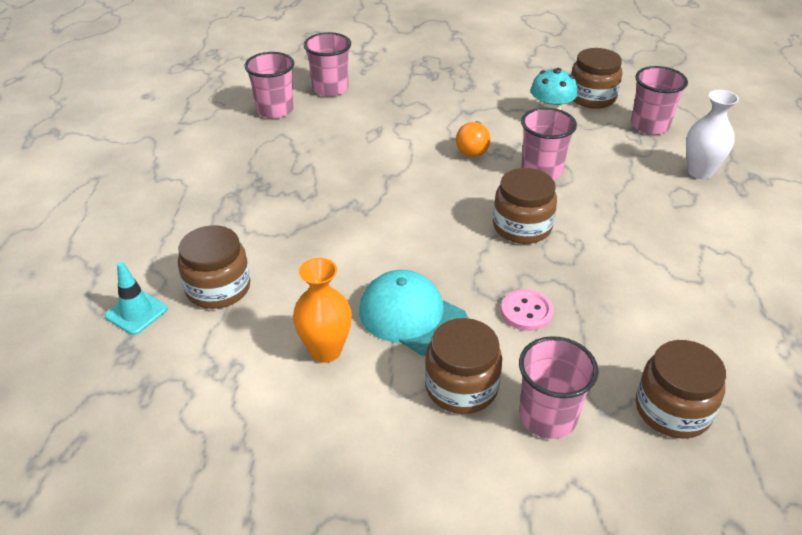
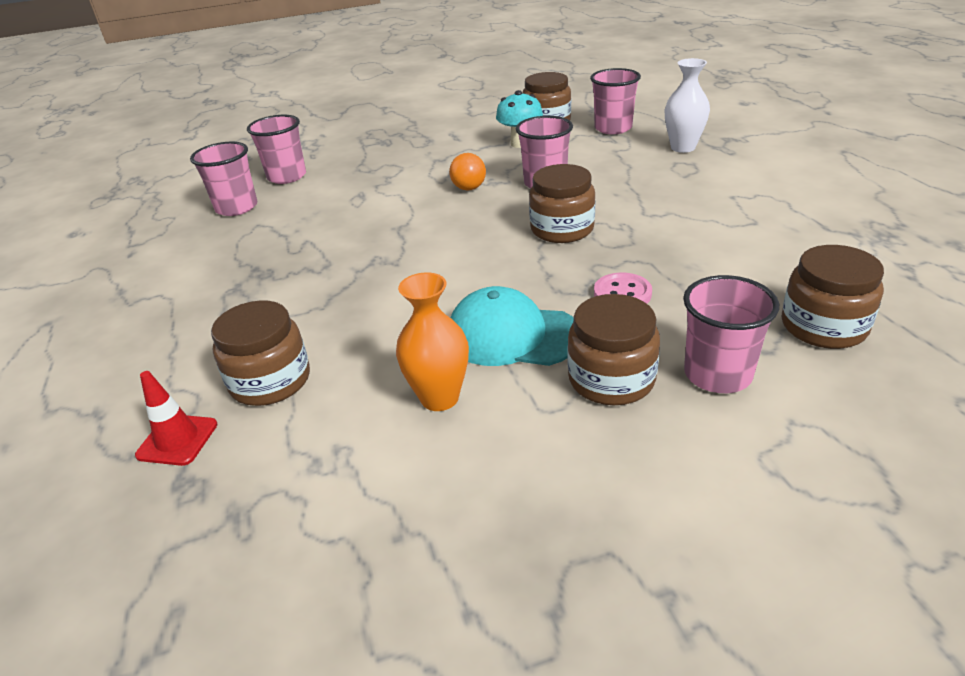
camera: 20 degrees left, 5 degrees down
turquoise traffic cone [105,262,167,335] -> red traffic cone [135,371,218,466]

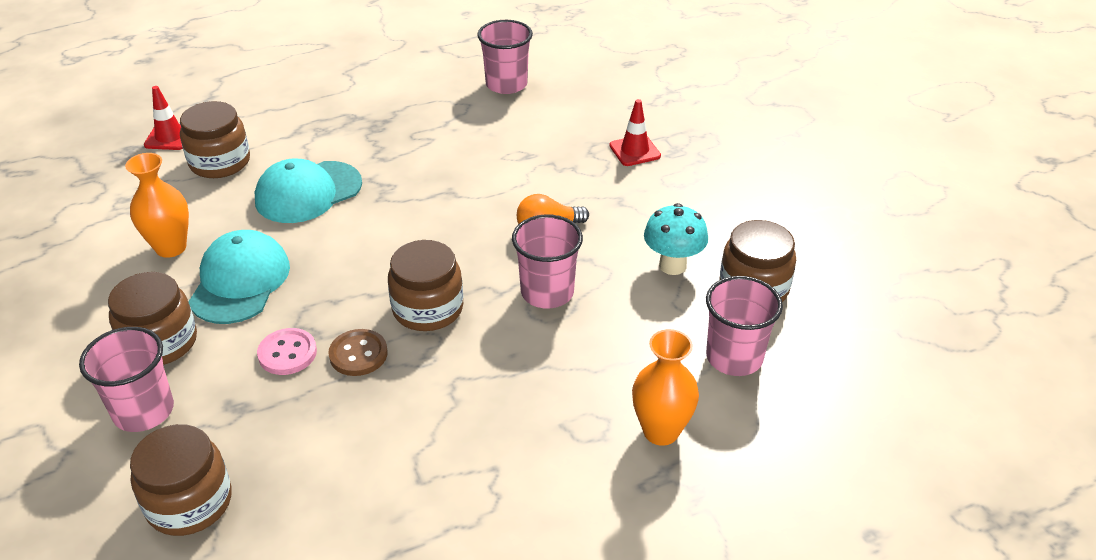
camera: 80 degrees right, 5 degrees up
pink cup [247,115,306,184] -> none
white vase [665,58,710,153] -> orange vase [632,329,699,446]
none -> turquoise cap [255,159,362,223]
none -> brown button [328,329,388,376]
none -> red traffic cone [609,99,661,166]

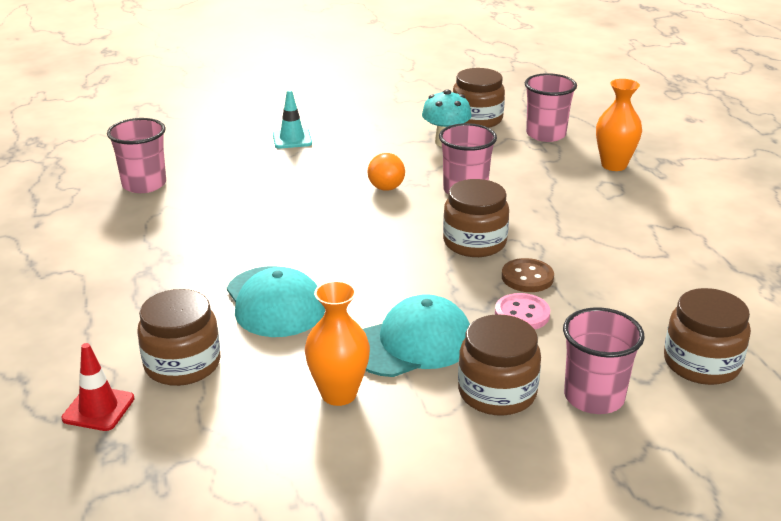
camera: 80 degrees left, 10 degrees down
turquoise cap [188,230,290,324] -> turquoise cap turned 135 degrees clockwise [363,294,470,377]
red traffic cone [609,99,661,166] -> turquoise traffic cone [273,90,312,148]

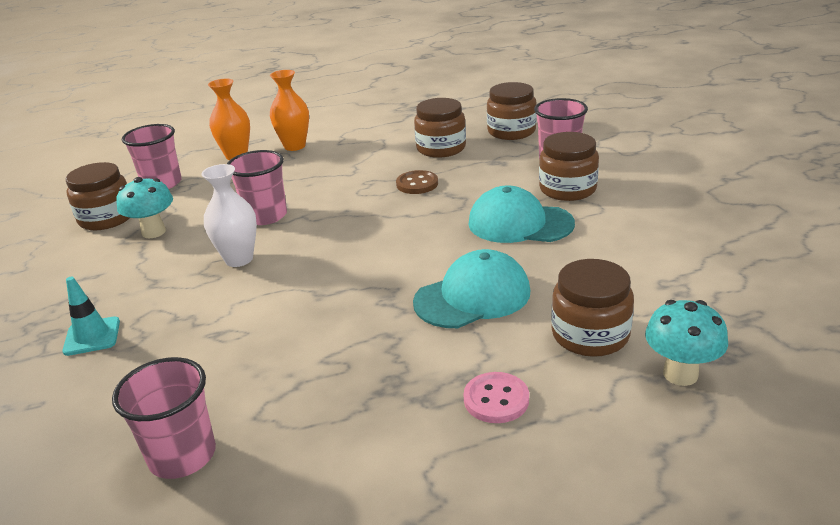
camera: 90 degrees left, 0 degrees up
red traffic cone [61,343,135,431] -> turquoise mushroom [645,300,728,386]
orange vase [305,281,370,406] -> orange vase moved to [270,70,309,151]
turquoise cap [363,294,470,377] -> turquoise cap turned 45 degrees counterclockwise [468,186,575,243]
orange light bulb [368,153,405,191] -> white vase [201,164,257,267]
brown jar [443,179,509,257] -> brown jar moved to [414,98,466,158]
pink button [495,293,550,330] -> pink button moved to [463,372,529,423]

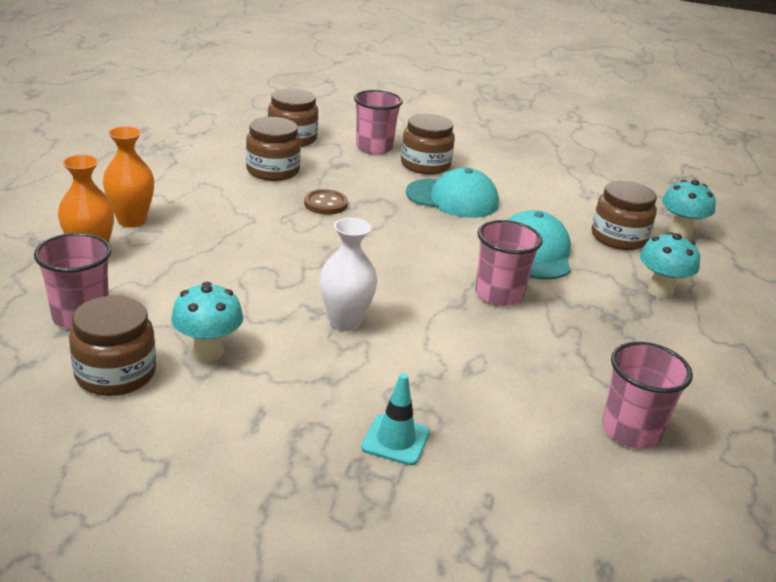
camera: 65 degrees left, 0 degrees up
pink cup [227,150,287,225] -> pink cup moved to [475,220,543,306]
pink button [463,372,529,423] -> turquoise mushroom [640,232,700,299]
turquoise cap [468,186,575,243] -> turquoise cap turned 120 degrees counterclockwise [406,168,499,218]

